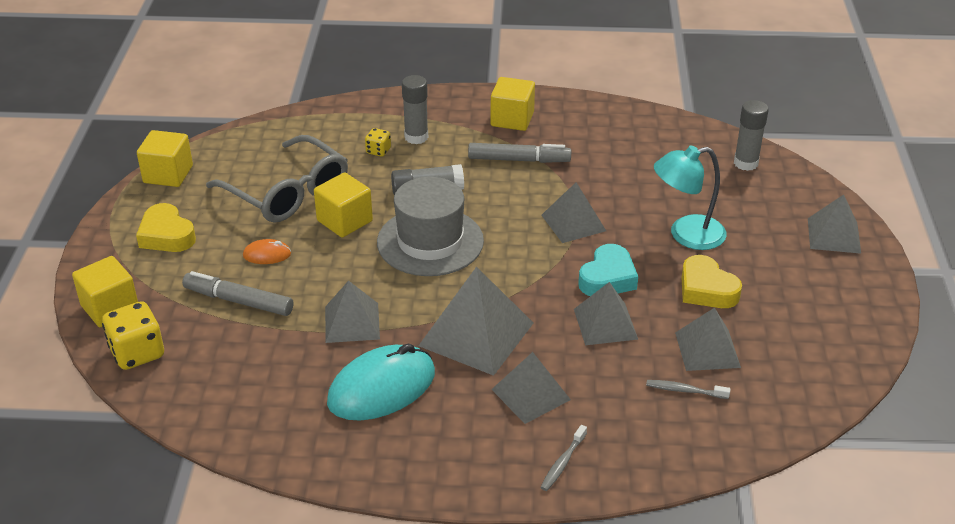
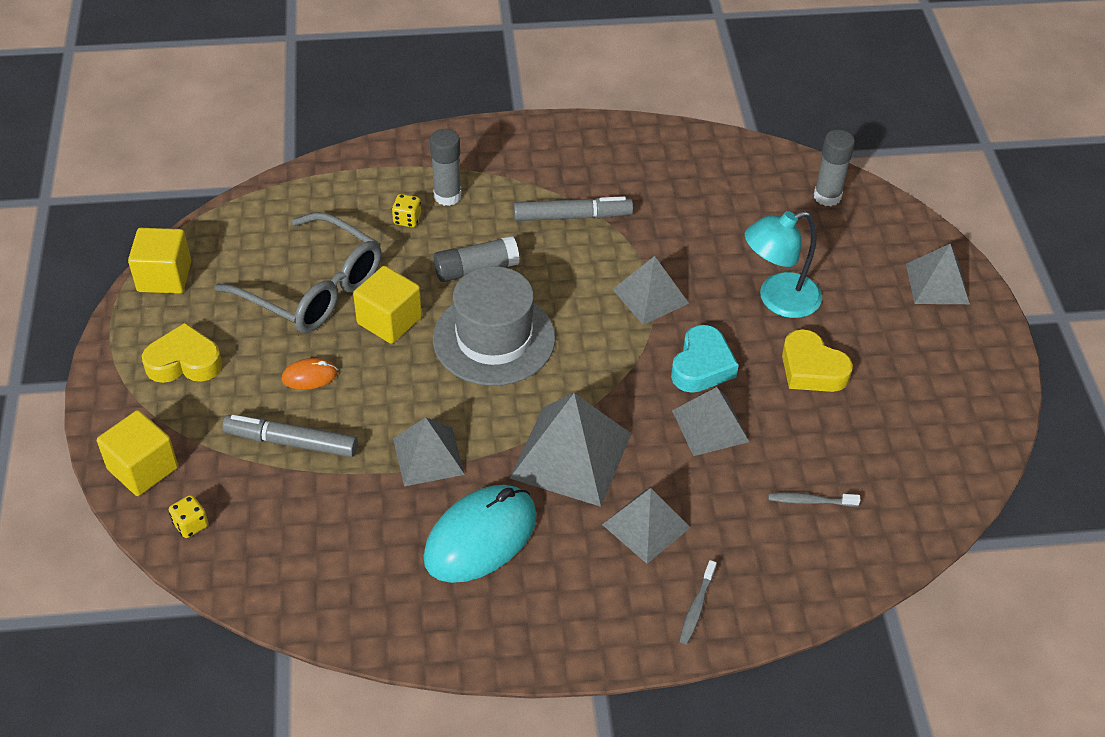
camera: 10 degrees left, 10 degrees up
yellow dice [102,301,164,370] -> yellow dice [169,495,208,538], size x0.53
yellow heart [136,203,196,252] -> yellow heart turned 135 degrees clockwise [142,323,222,383]
yellow cube [490,77,535,131] -> none
grey pyramid [675,308,741,371] -> none

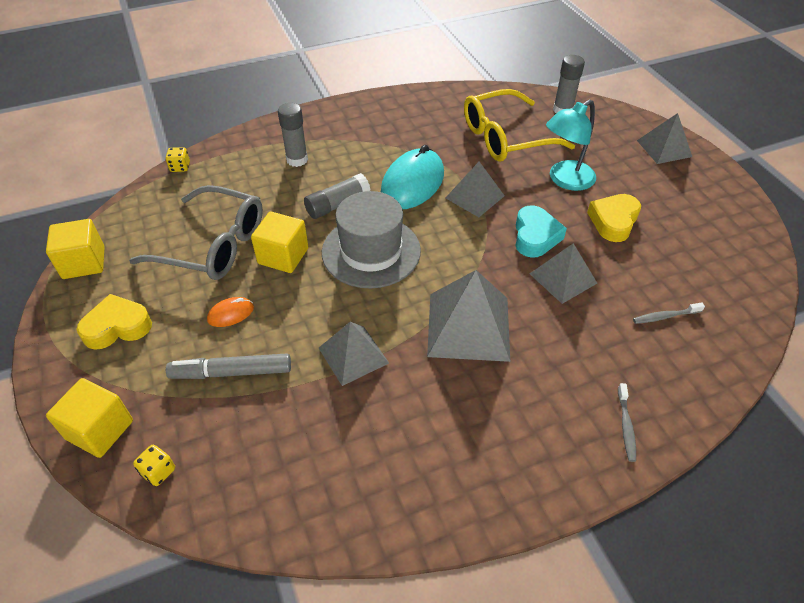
camera: 15 degrees left, 0 degrees up
yellow dice [392,194,421,227] -> yellow dice moved to [165,147,190,172]
turquoise mouse [423,485,537,583] -> turquoise mouse moved to [381,145,444,209]
grey marker [514,196,633,221] -> none
grey pyramid [602,488,691,564] -> none
yellow heart [782,329,853,392] -> yellow heart turned 90 degrees clockwise [587,194,641,242]
none -> yellow glasses [464,89,575,162]

